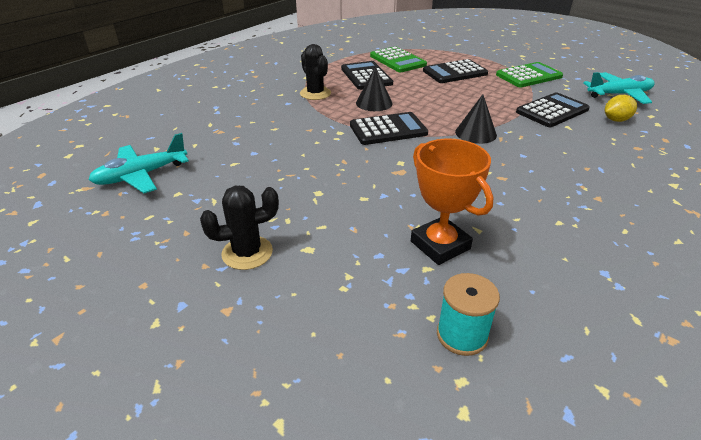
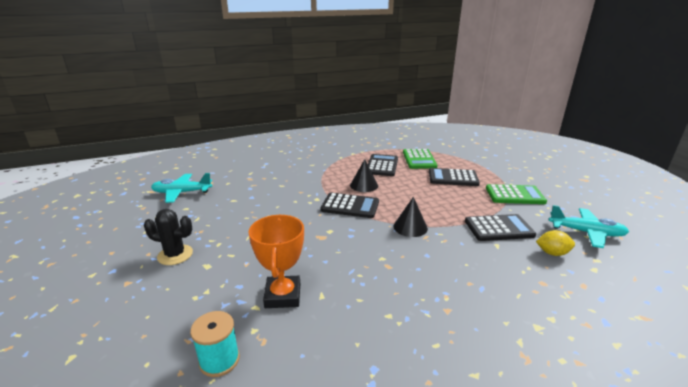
camera: 30 degrees right, 10 degrees down
black cactus [300,44,331,100] -> none

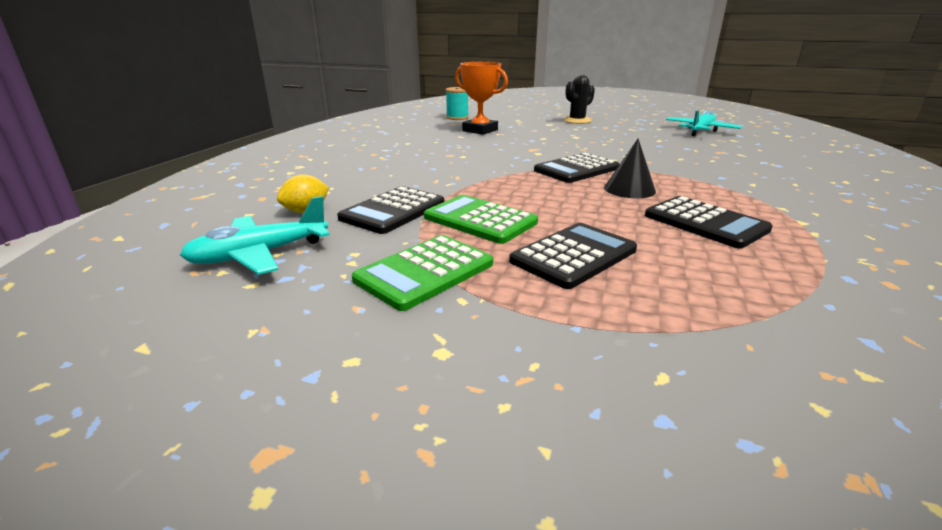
camera: 130 degrees right, 0 degrees up
black cone [393,197,428,237] -> none
green calculator [403,149,438,169] -> green calculator moved to [424,195,538,244]

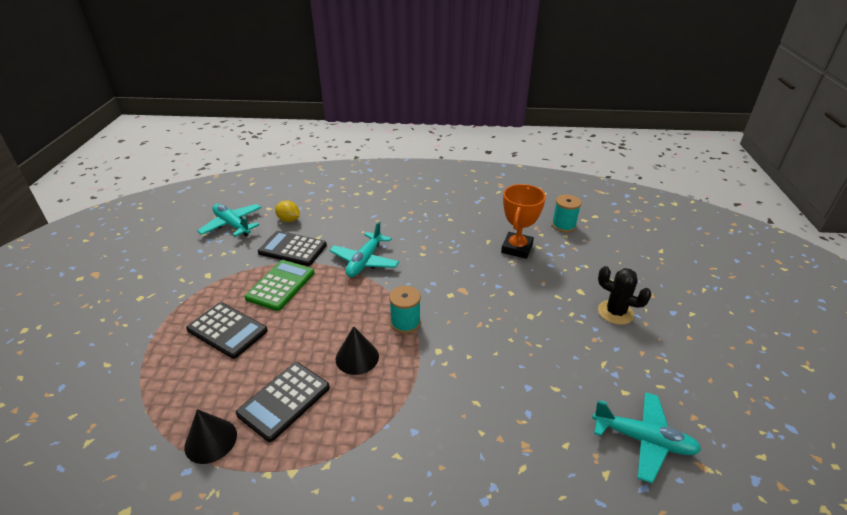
camera: 75 degrees right, 10 degrees up
green calculator [352,235,493,311] -> none
black calculator [534,153,620,183] -> turquoise spool [389,286,421,334]
none -> black cone [184,409,237,464]
none -> turquoise plane [329,221,399,277]

